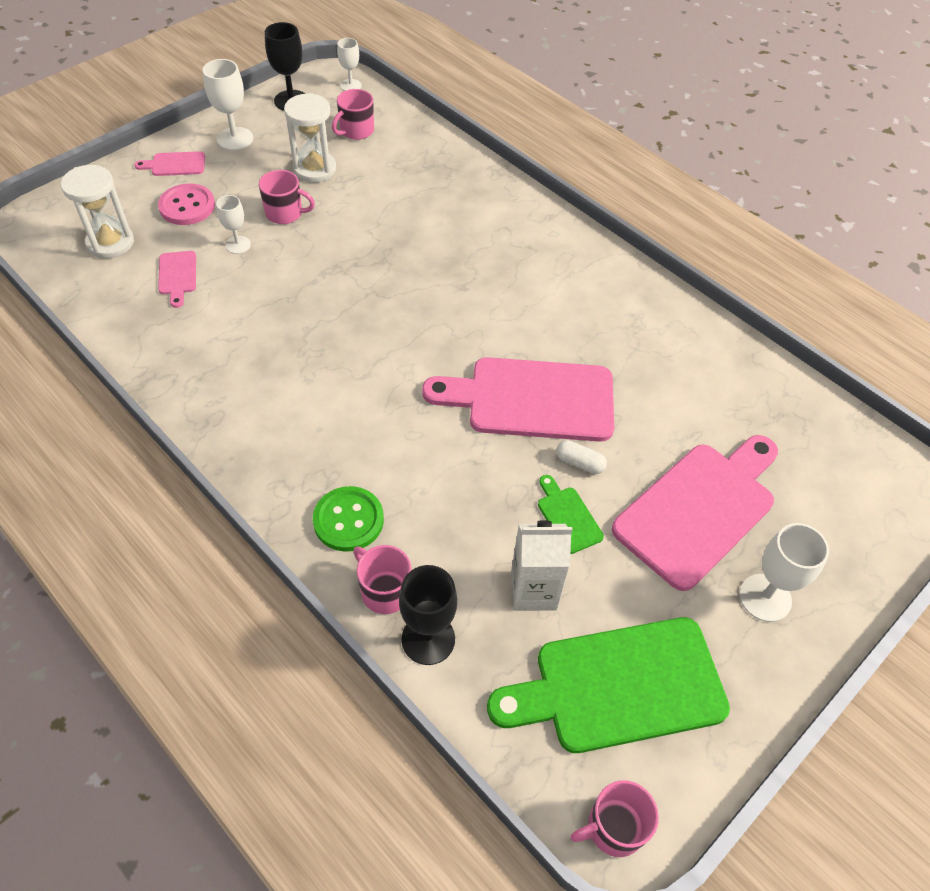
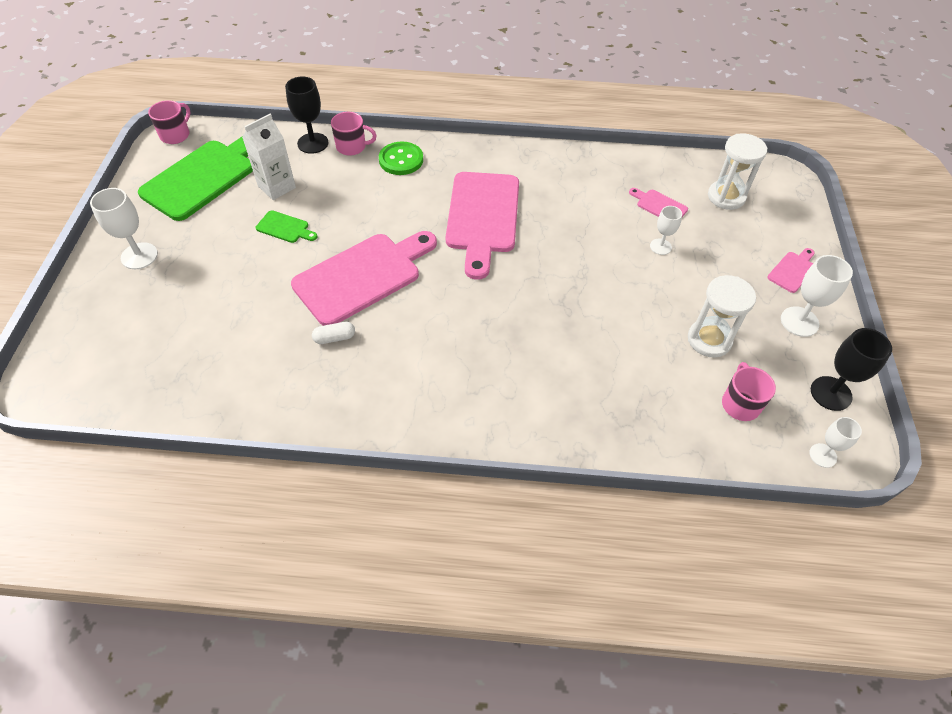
camera: 140 degrees right, 0 degrees up
pink button [158,184,215,225] -> none
pink mug [259,170,315,224] -> none
white capsule [556,440,607,474] -> white capsule moved to [312,322,355,344]
pink cutting board [612,435,778,591] -> pink cutting board moved to [446,172,519,280]

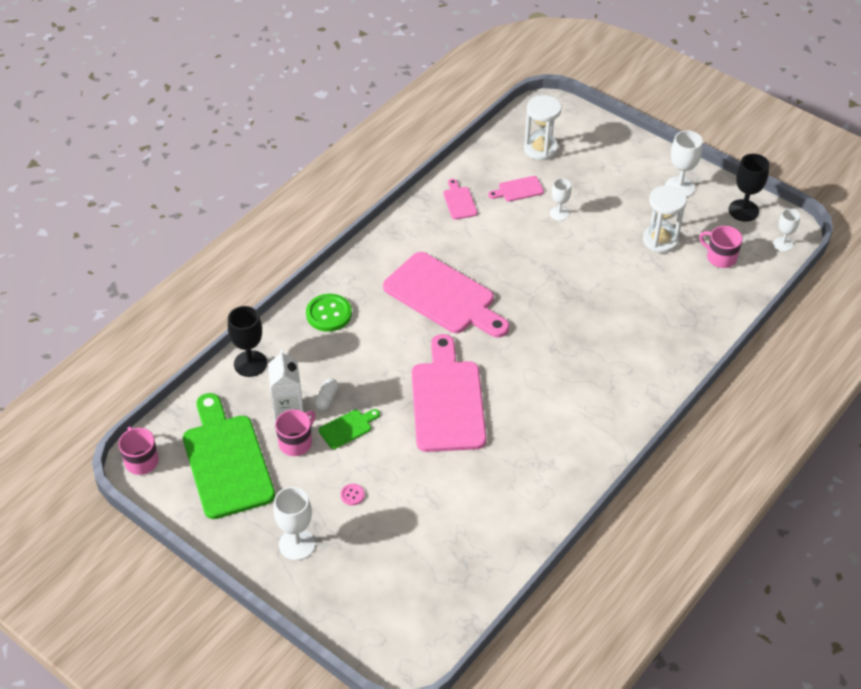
camera: 55 degrees left, 5 degrees down
white capsule [312,322,355,344] -> white capsule moved to [314,378,338,411]
pink mug [331,112,377,156] -> pink mug moved to [275,409,316,456]
pink cutting board [768,248,814,293] -> pink cutting board moved to [443,179,477,220]
none -> pink button [340,484,365,505]

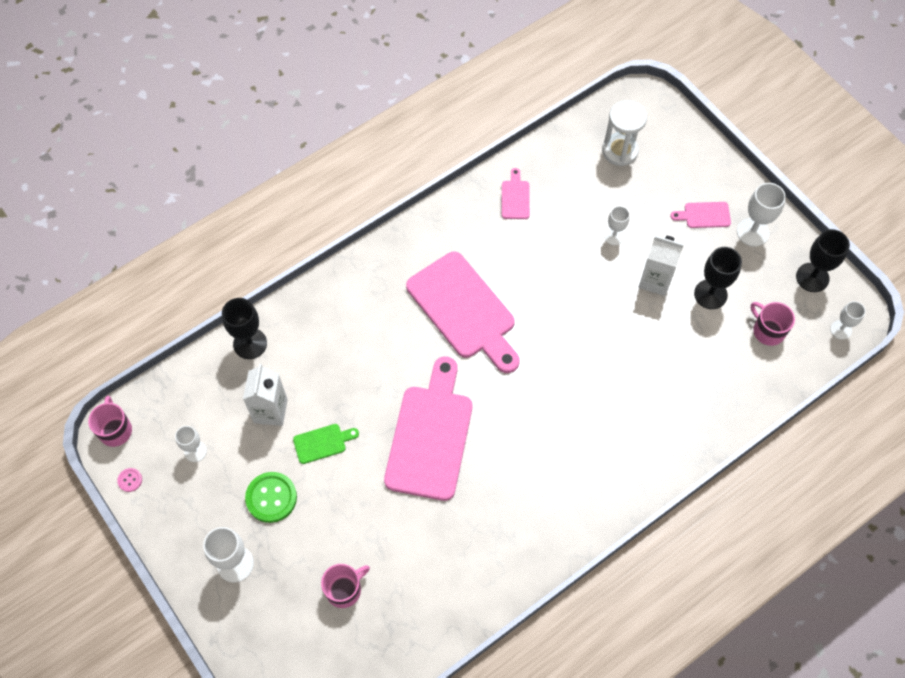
camera: 15 degrees right, 15 degrees up
green cutting board [183,393,275,519] -> white goblet [175,426,207,462]
pink mug [275,409,316,456] -> pink mug moved to [321,564,370,608]
green button [306,294,352,332] -> green button moved to [245,472,297,523]
white capsule [314,378,338,411] -> none
pink button [340,484,365,505] -> pink button moved to [117,468,142,492]
pink cutting board [488,176,544,202] -> pink cutting board moved to [670,202,731,228]
white hourglass [643,185,687,253] -> black goblet [694,247,742,309]
none -> white carton [639,234,684,296]

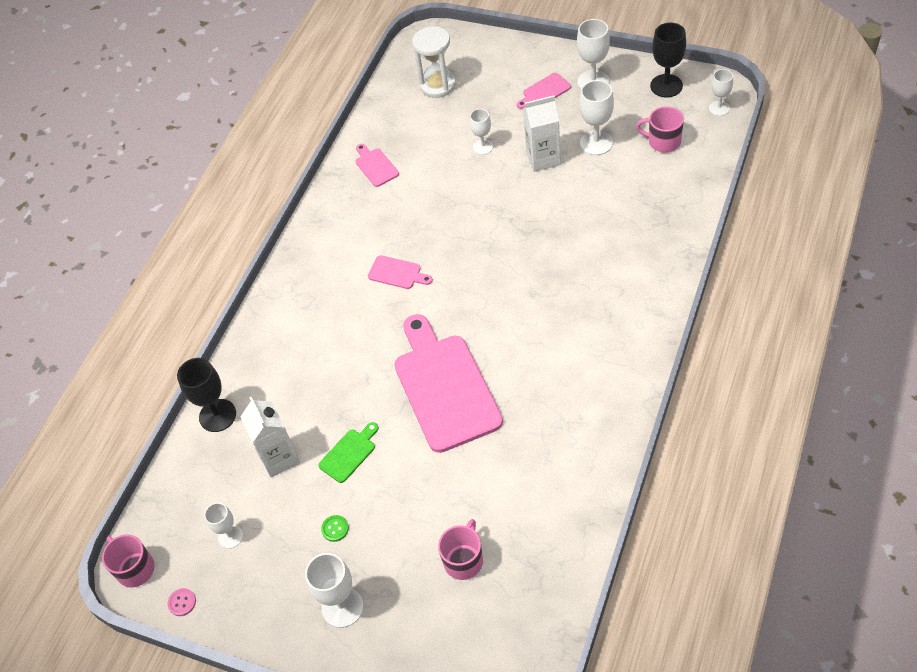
camera: 25 degrees left, 10 degrees down
green button [245,472,297,523] -> green button [321,515,349,542], size x0.48
pink cutting board [406,252,520,373] -> pink cutting board [368,255,433,289], size x0.43
black goblet [694,247,742,309] -> white goblet [579,80,614,155]

